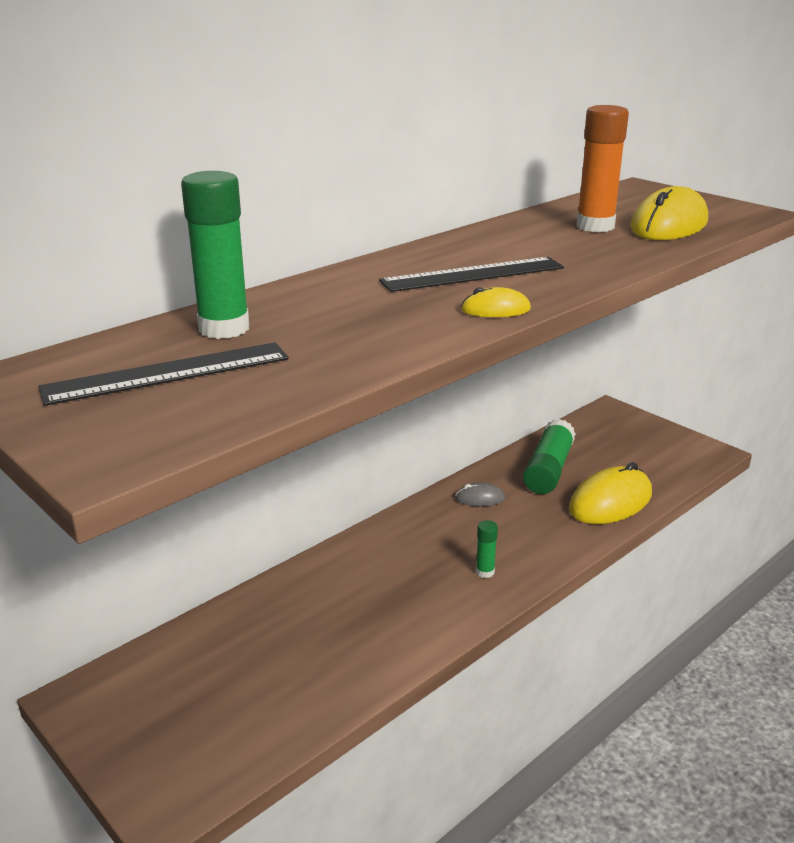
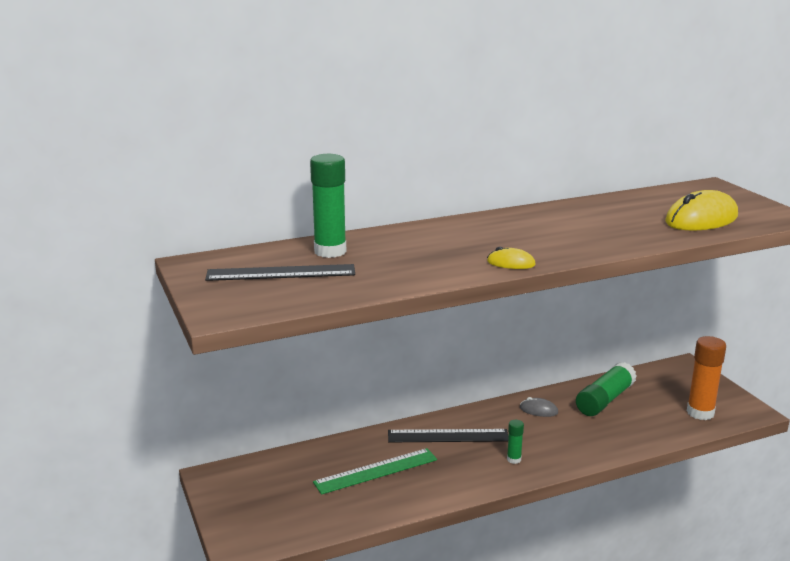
camera: 20 degrees right, 5 degrees down
black ruler [379,257,564,292] -> black ruler moved to [388,429,509,442]
yellow mouse [569,462,652,524] -> none
orange glue stick [576,105,629,232] -> orange glue stick moved to [687,336,726,420]
none -> green ruler [313,448,437,495]

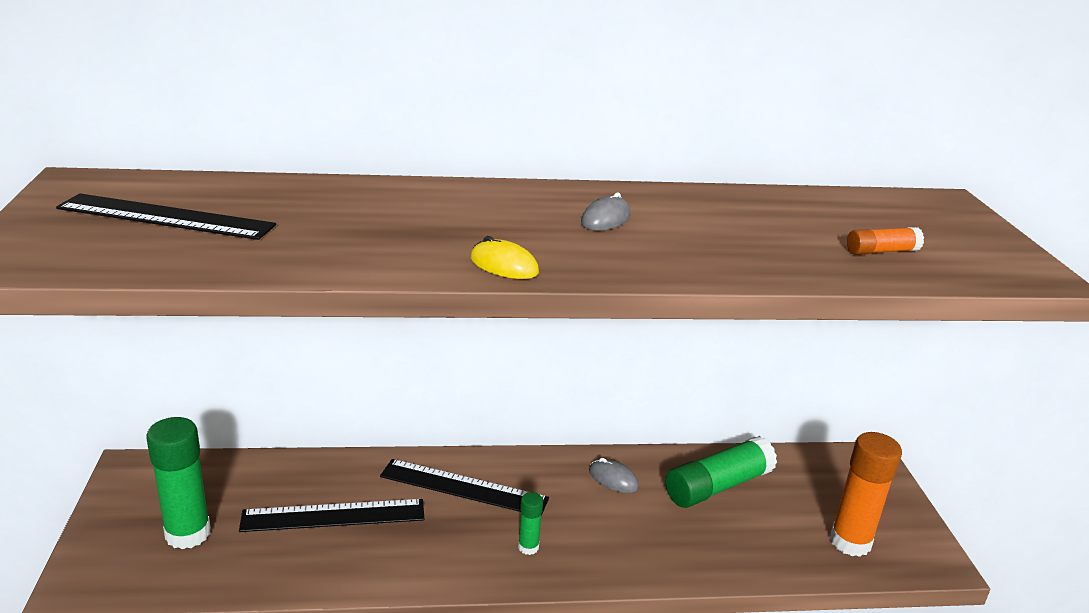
camera: 15 degrees right, 5 degrees up
green glue stick [310,154,346,258] -> green glue stick moved to [146,417,211,549]
green ruler [313,448,437,495] -> black ruler [239,499,424,532]
yellow mouse [665,190,738,231] -> orange glue stick [847,227,924,255]
none -> grey mouse [581,192,631,231]

